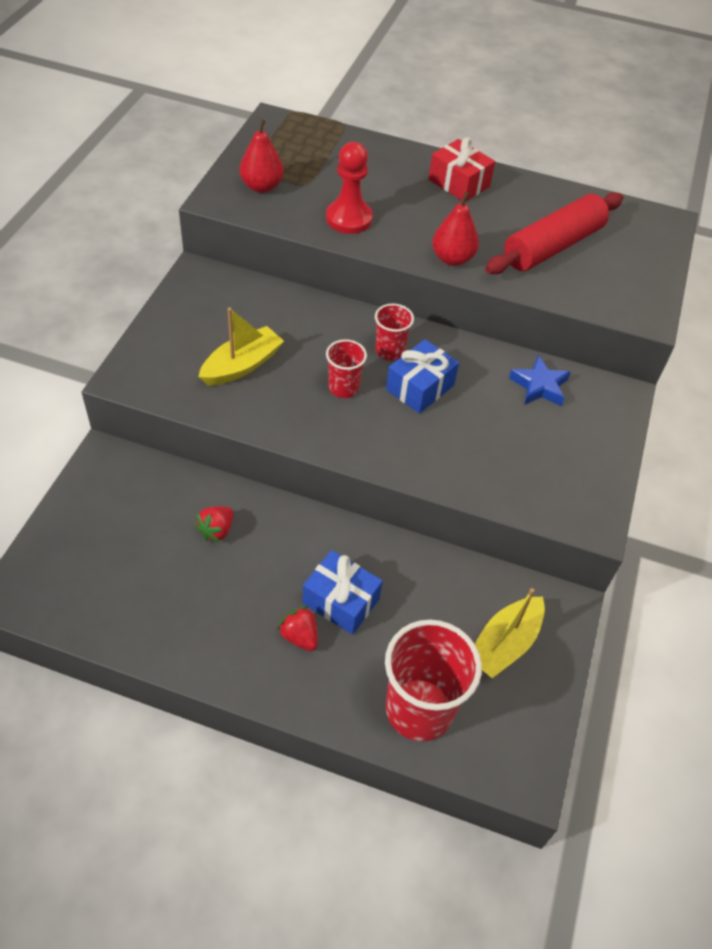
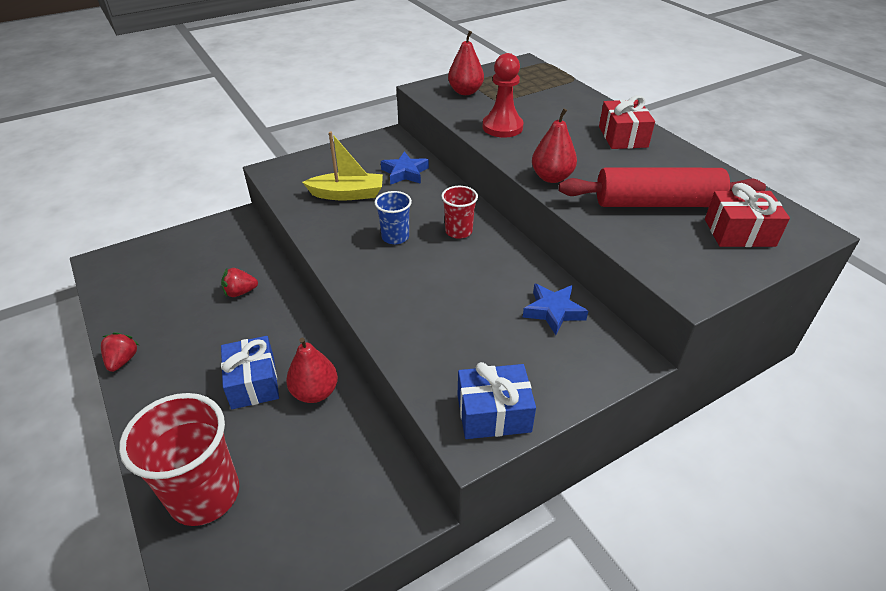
camera: 45 degrees right, 10 degrees down
red strawberry [277,606,318,651] -> red strawberry moved to [101,332,139,372]
red cup [326,339,367,398] -> blue cup [375,191,412,244]
blue gift [386,339,459,414] -> blue gift moved to [457,362,536,439]
yellow boat [475,588,545,678] -> none
none -> red pear [286,338,338,403]
none -> blue star [381,151,429,185]
none -> red gift [705,183,790,247]

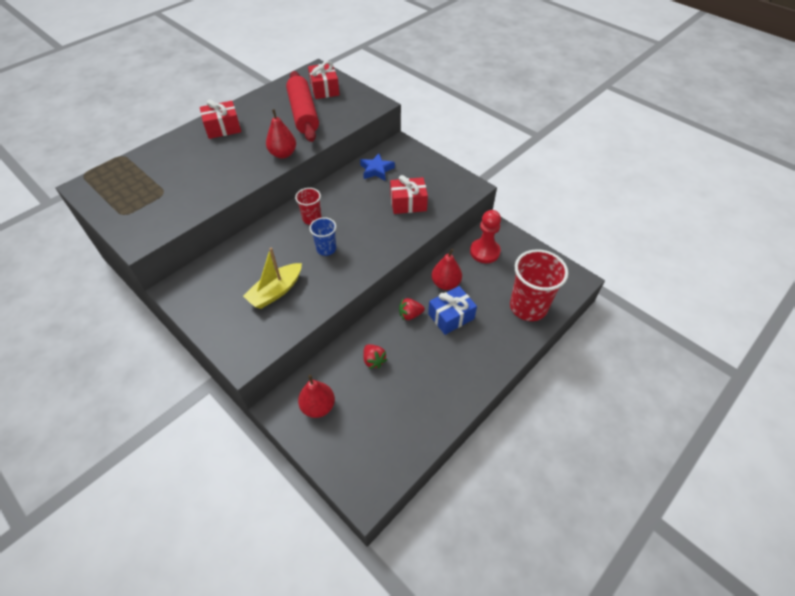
camera: 105 degrees left, 10 degrees up
red strawberry [101,332,139,372] -> red strawberry moved to [399,298,425,321]
yellow boat [302,131,383,201] -> yellow boat turned 120 degrees counterclockwise [243,248,302,309]
blue star [381,151,429,185] -> none
red pear [448,31,484,95] -> red pear moved to [298,375,335,418]
blue gift [457,362,536,439] -> none
red pawn [482,53,524,138] -> red pawn moved to [470,210,501,263]
none -> red gift [390,175,428,214]

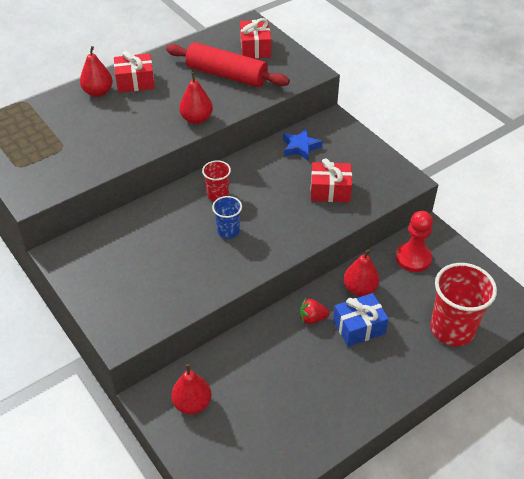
camera: 10 degrees right, 5 degrees down
yellow boat [243,248,302,309] -> none
red rolling pin [286,71,319,142] -> red rolling pin turned 60 degrees counterclockwise [166,42,290,87]
red strawberry [363,344,388,369] -> none
none -> red pear [80,46,113,97]

